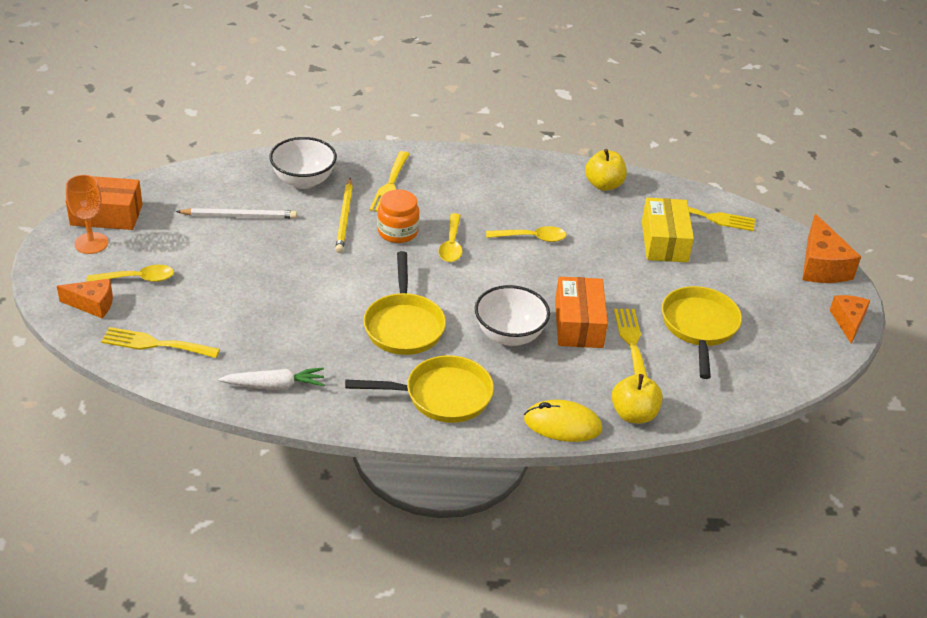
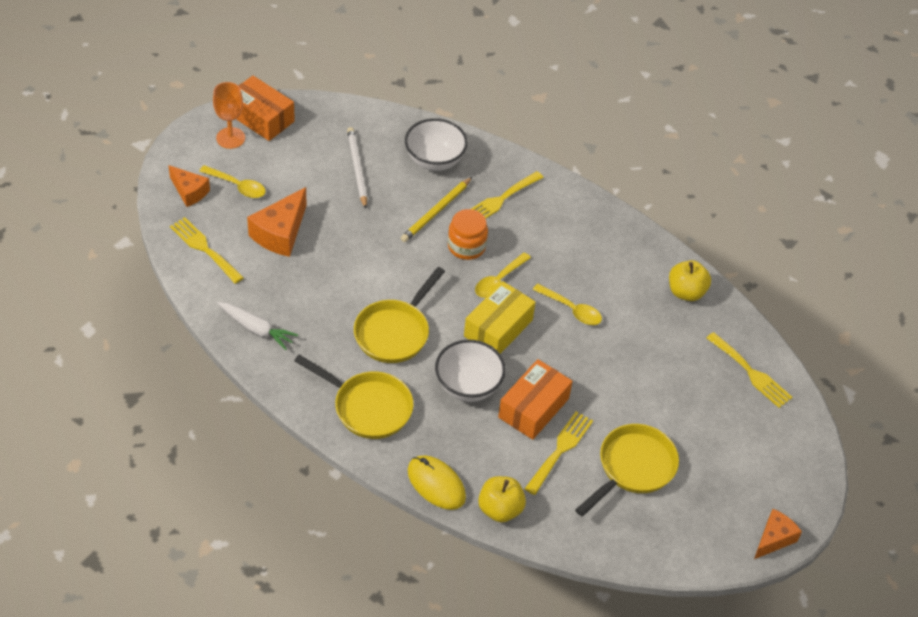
camera: 35 degrees right, 10 degrees up
white pencil [176,208,297,219] -> white pencil turned 135 degrees counterclockwise [347,127,367,209]
yellow box [642,198,694,262] -> yellow box moved to [464,281,536,354]
orange cheese [802,214,861,283] -> orange cheese moved to [247,187,307,257]

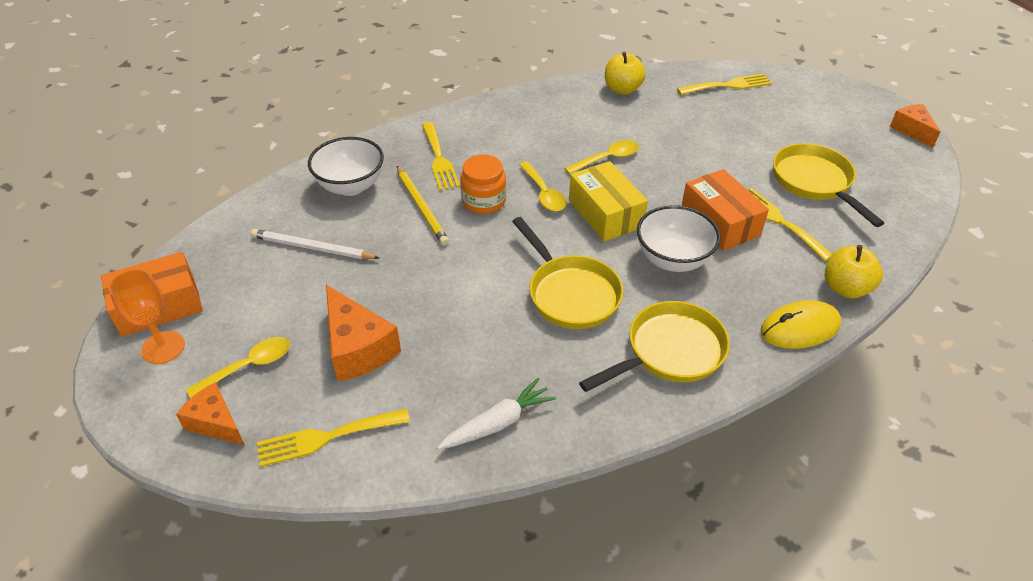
camera: 60 degrees left, 5 degrees down
orange cheese [168,165,210,207] -> orange cheese turned 120 degrees counterclockwise [176,382,245,445]

